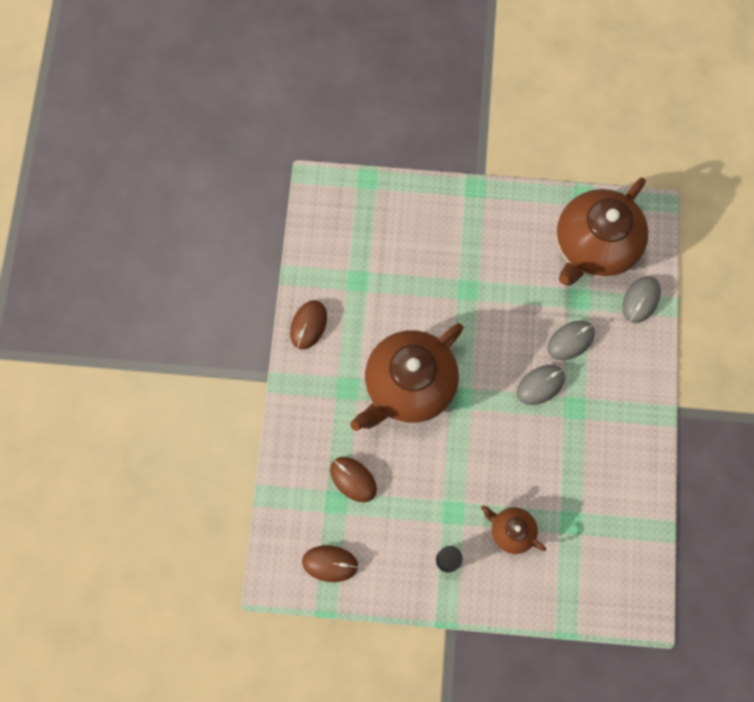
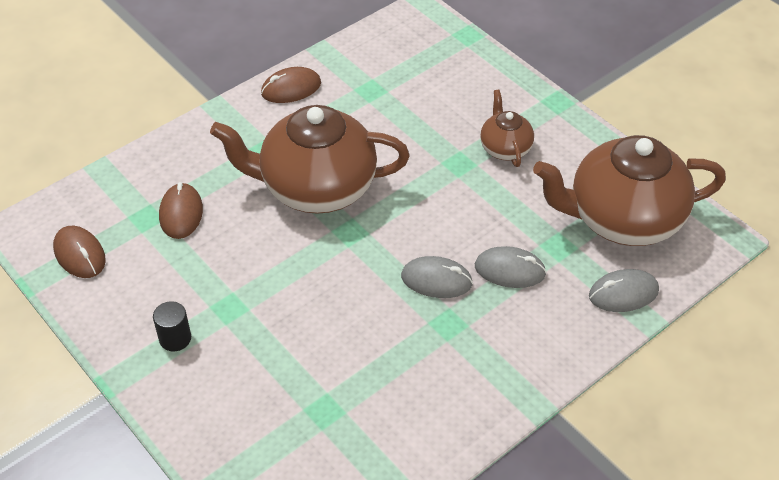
camera: 45 degrees right, 25 degrees down
brown teapot [481,505,546,554] -> brown teapot moved to [480,89,534,167]

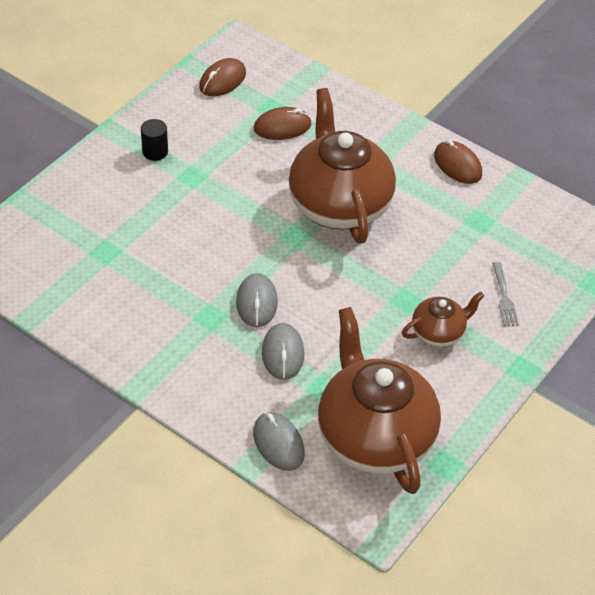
camera: 75 degrees right, 0 degrees up
none -> grey fork [492,262,519,326]

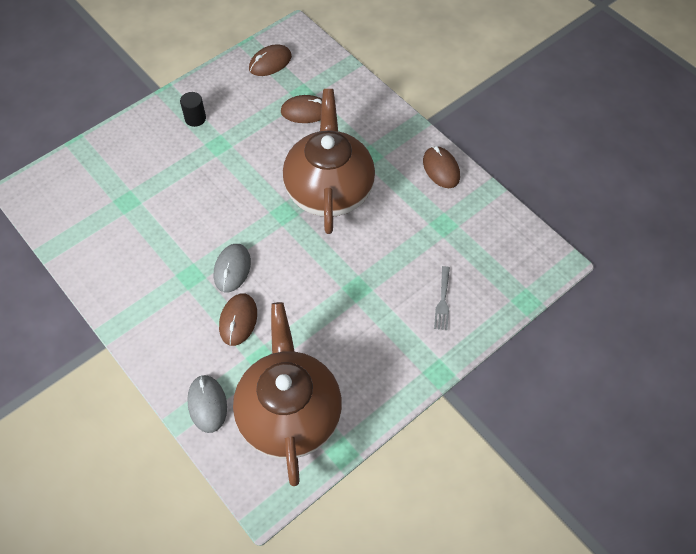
camera: 15 degrees right, 10 degrees up
grey mouse [262,323,305,380] -> brown mouse [219,293,257,346]
brown teapot [402,291,484,347] -> none

